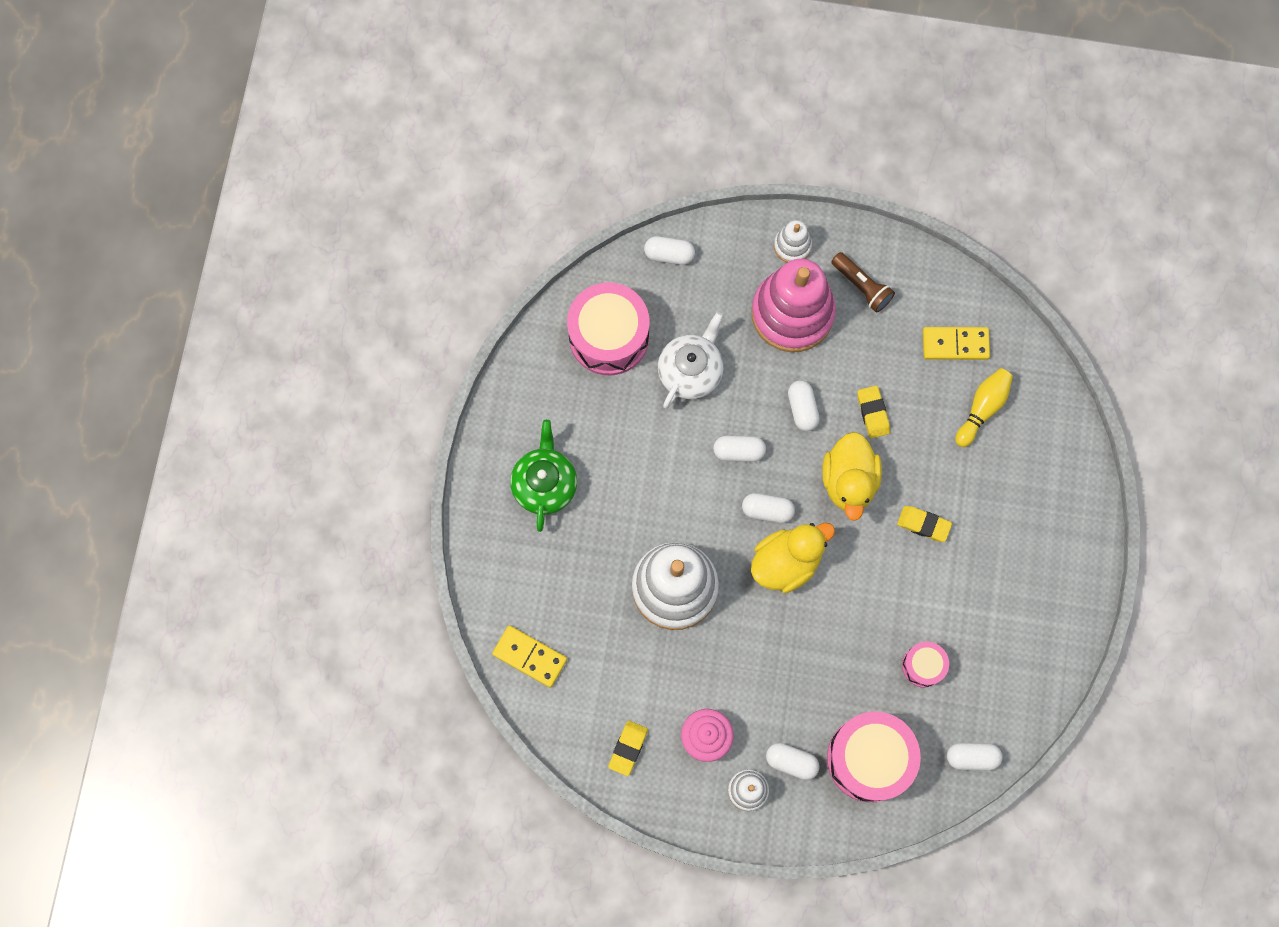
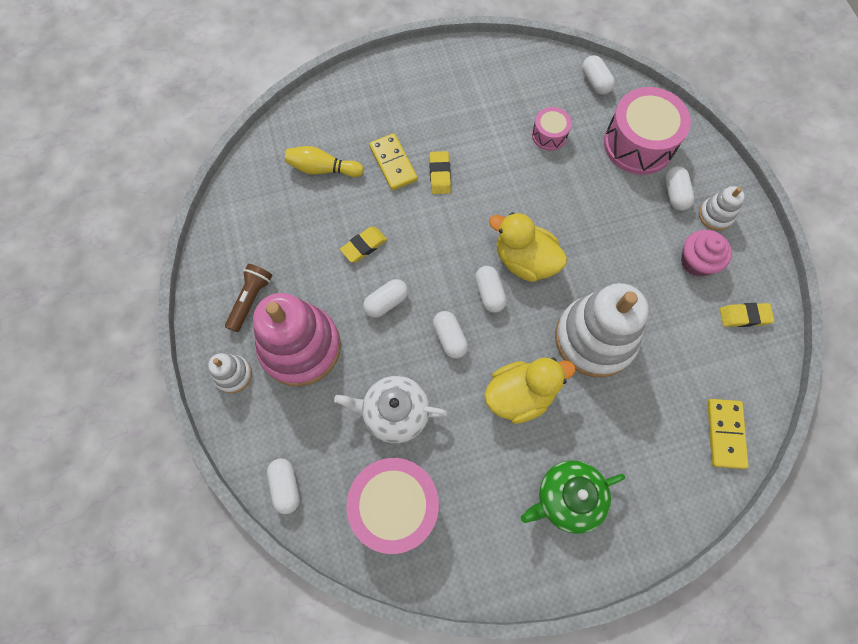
camera: 115 degrees left, 5 degrees down
yellow duck [822,432,882,521] -> yellow duck moved to [484,358,576,424]
yellow domino [923,327,990,360] -> yellow domino moved to [369,133,418,190]

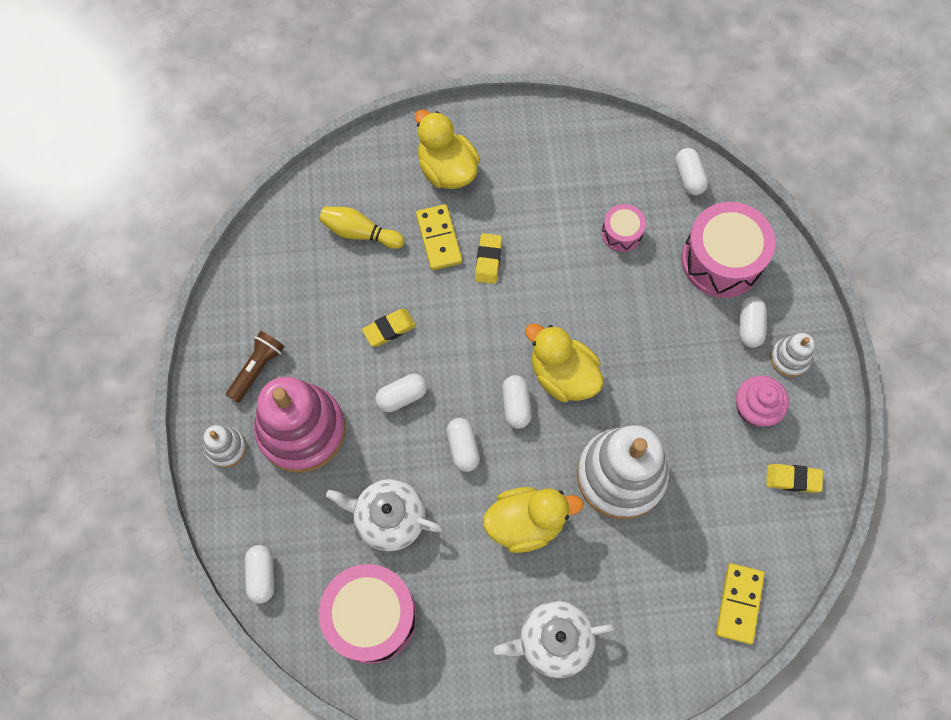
camera: 10 degrees right, 0 degrees up
green teapot [521,460,625,534] -> white teapot [494,601,615,678]
none -> yellow duck [415,109,480,189]

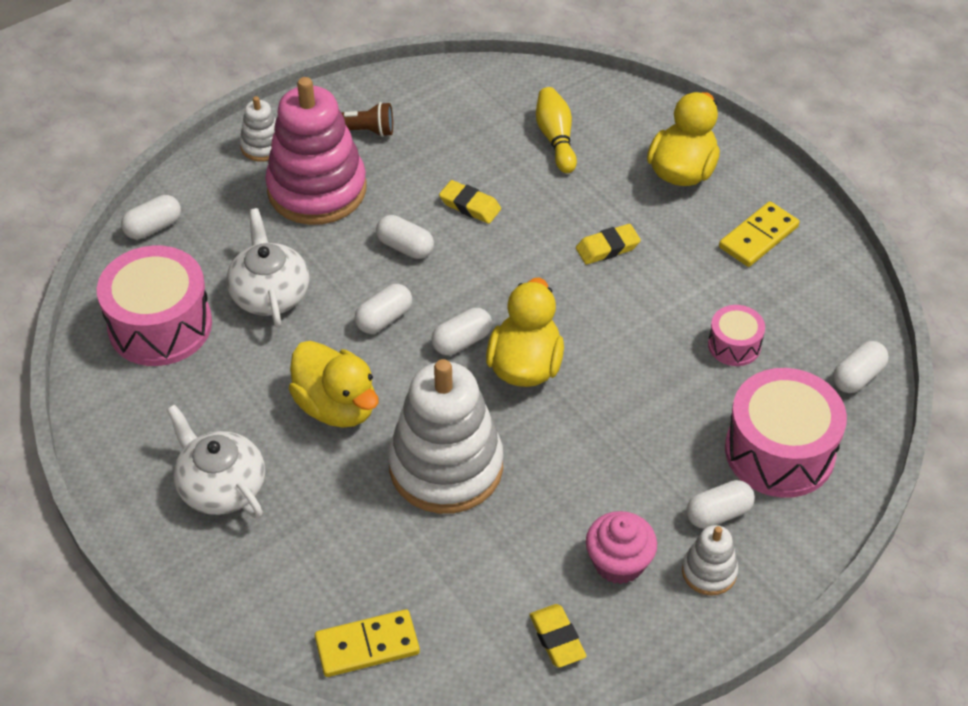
camera: 60 degrees right, 20 degrees down
yellow domino [416,204,462,270] -> yellow domino moved to [719,201,799,267]

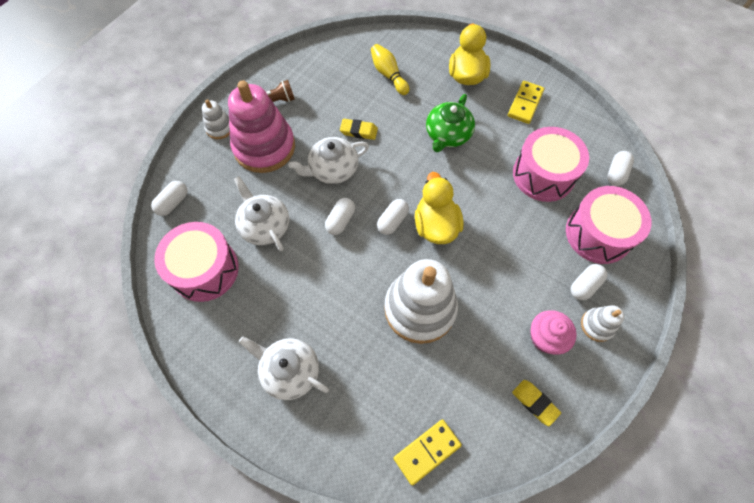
camera: 20 degrees left, 15 degrees up
yellow duck [289,341,379,428] -> none
white capsule [376,215,434,259] -> white teapot [288,137,369,184]
yellow eraser [576,224,641,265] -> green teapot [426,94,475,152]
pink drum [708,305,765,366] -> pink drum [513,127,589,202], size x1.97

